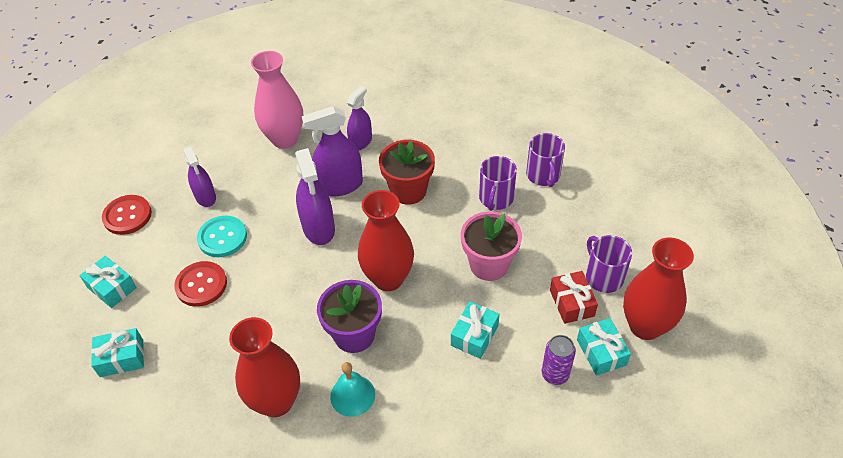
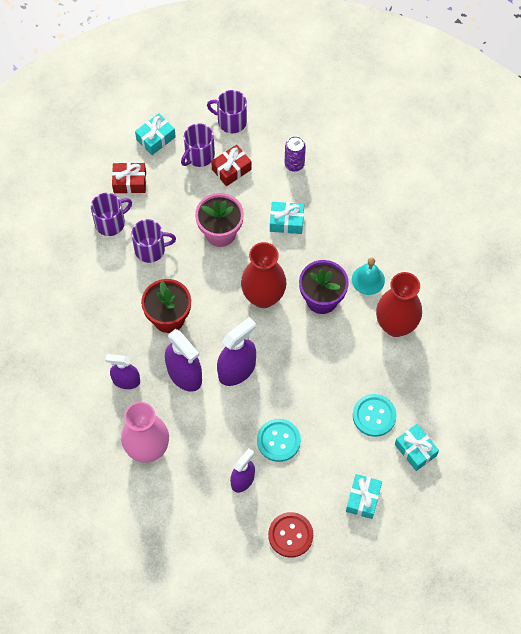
camera: 115 degrees left, 15 degrees up
red button [174,261,227,307] -> none
turquoise gift [577,318,631,376] -> turquoise gift moved to [135,113,176,155]
red vase [623,238,694,340] -> purple mug [207,90,247,133]
none -> red gift [112,163,146,193]
none -> turquoise button [353,394,396,437]

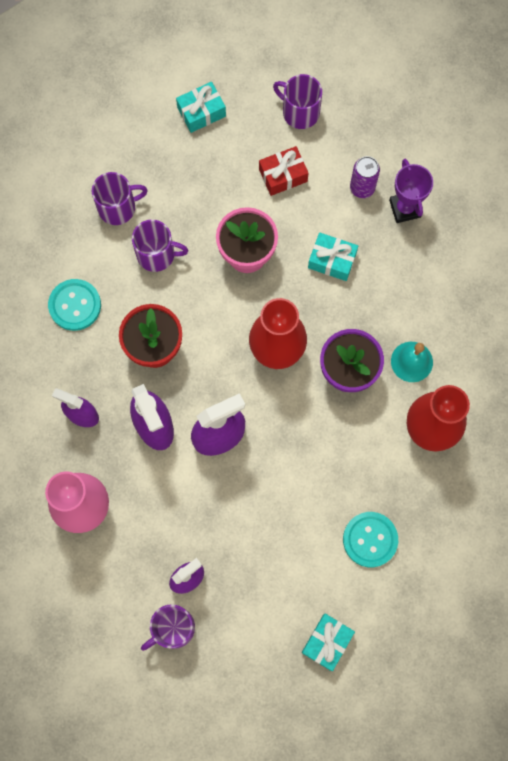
camera: 15 degrees right, 10 degrees up
red gift [112,163,146,193] -> none
purple mug [181,123,215,167] -> purple mug moved to [141,604,195,651]
turquoise button [257,419,301,462] -> turquoise button moved to [48,279,101,331]
red button [268,512,313,558] -> none
turquoise gift [395,424,439,471] -> none
none -> purple trophy [389,159,433,223]

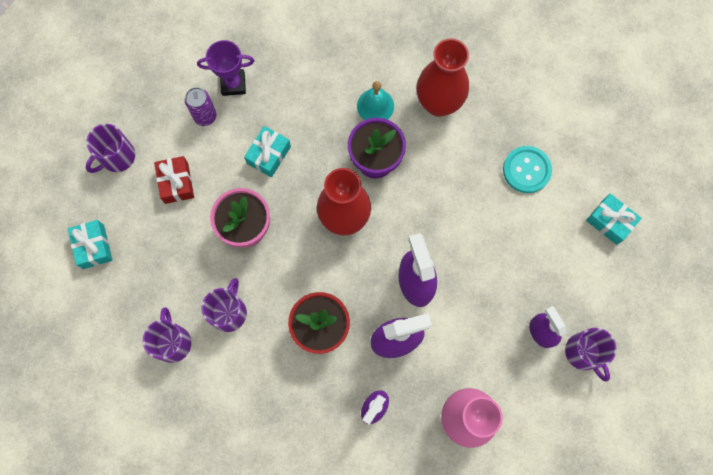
camera: 80 degrees left, 0 degrees up
turquoise button [48,279,101,331] -> none

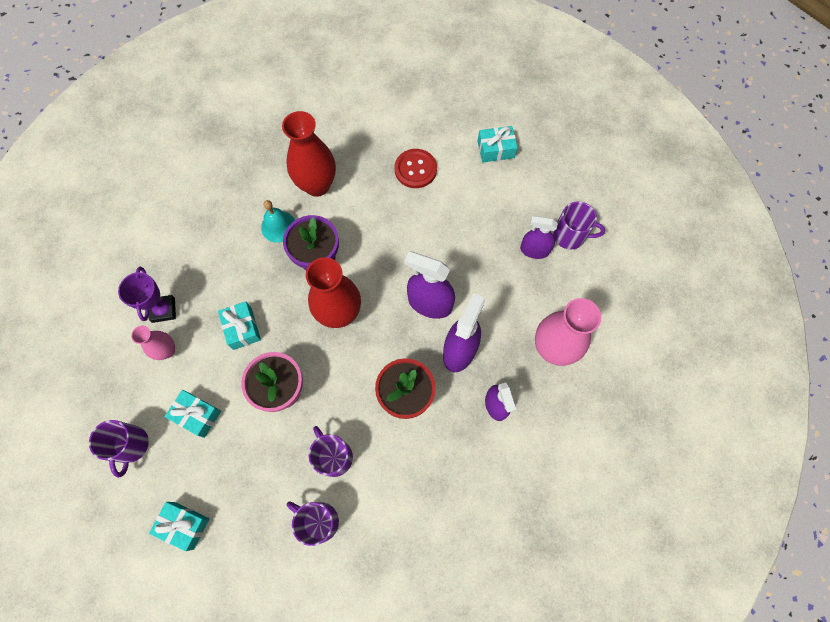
camera: 50 degrees left, 5 degrees down
red gift [154,156,194,204] -> turquoise gift [164,390,221,438]
purple can [185,87,216,126] -> pink vase [131,326,175,360]
purple trophy [197,40,254,96] -> purple trophy turned 45 degrees counterclockwise [118,266,176,323]
turquoise button [503,146,552,193] -> red button [395,149,437,188]

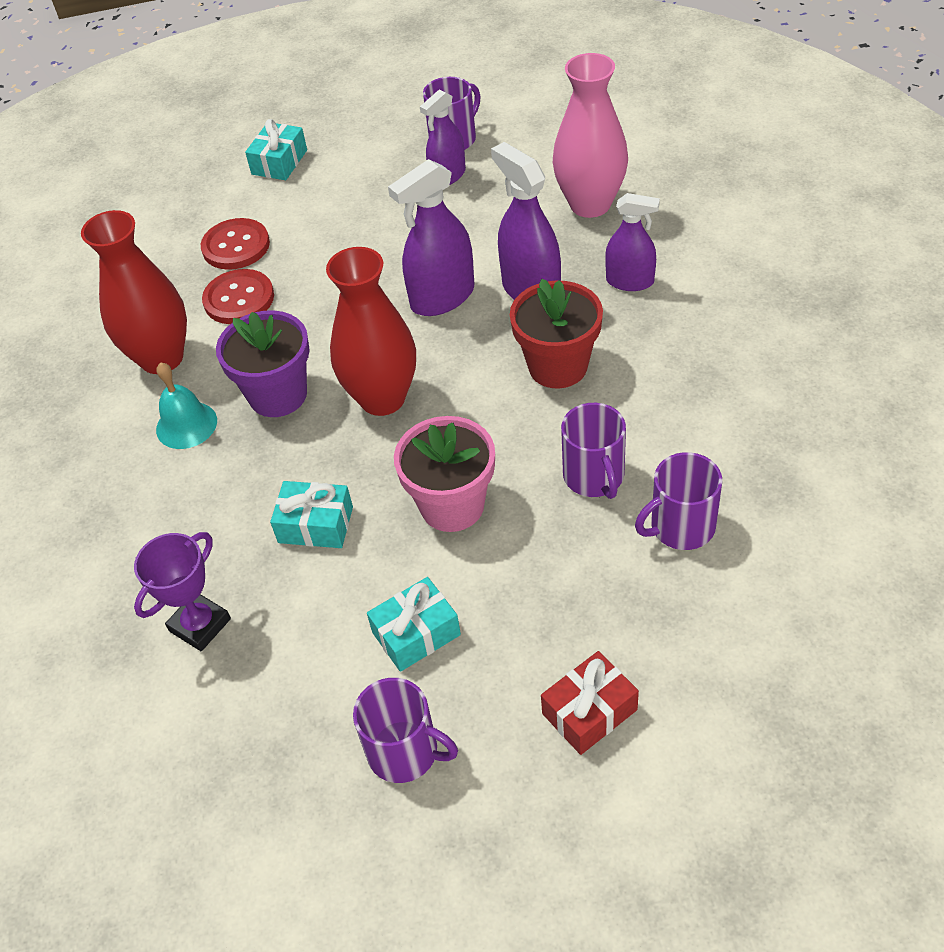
camera: 55 degrees left, 20 degrees down
purple trophy [118,266,176,323] -> purple trophy turned 75 degrees counterclockwise [134,532,231,651]
pink vase [131,326,175,360] -> none
turquoise gift [149,502,210,551] -> red gift [541,651,639,755]
purple mug [308,426,353,477] -> purple mug turned 105 degrees counterclockwise [561,403,626,499]
none -> red button [202,269,274,324]

